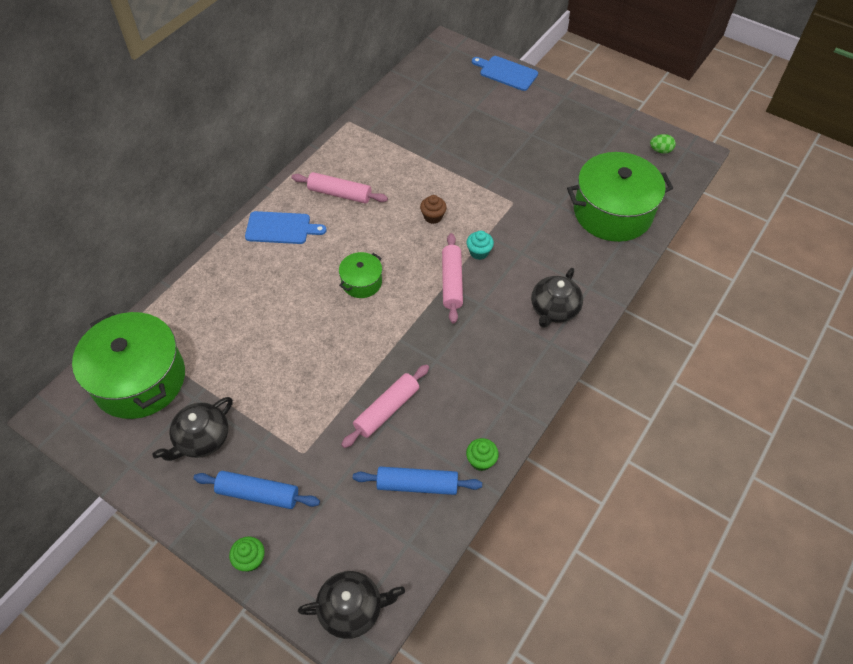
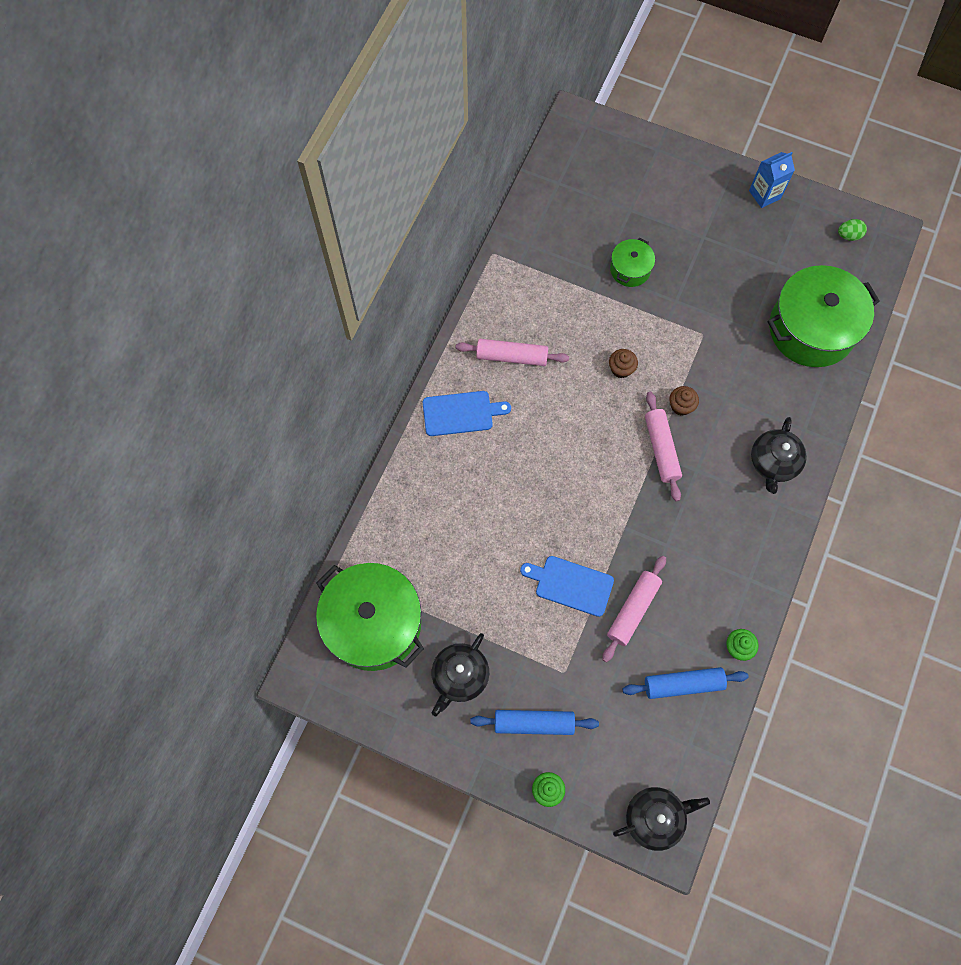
camera: 10 degrees left, 15 degrees up
green pot [339,252,382,298] -> green pot moved to [610,238,655,287]
turquoise cupcake [467,231,494,260] -> brown cupcake [670,386,699,416]
blue cutting board [472,56,538,91] -> blue cutting board moved to [520,556,614,617]
none -> blue carton [749,152,795,208]

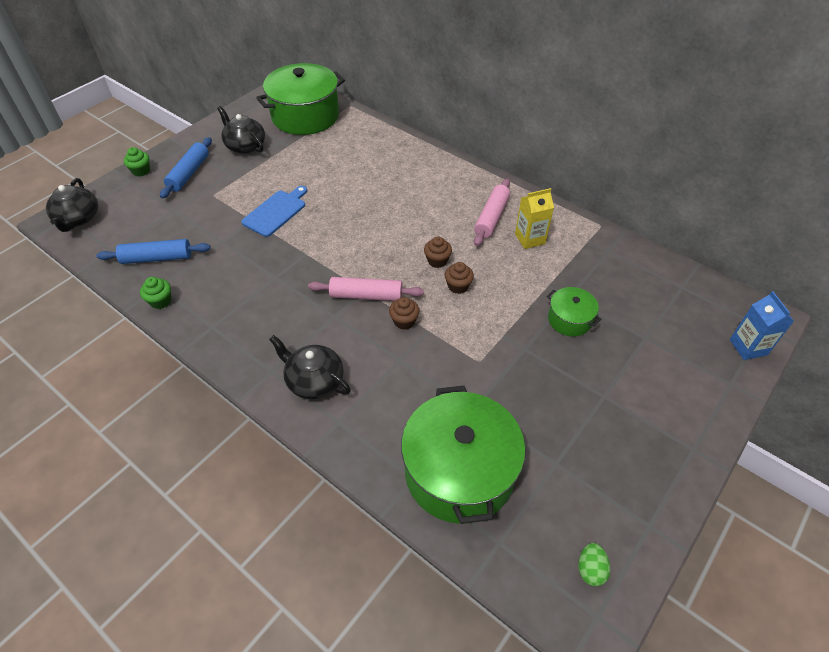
camera: 105 degrees right, 20 degrees down
blue cutting board [423,391,511,436] -> none
pink rolling pin [602,556,666,662] -> none
blue rolling pin [623,667,749,699] -> blue rolling pin turned 75 degrees clockwise [96,239,211,264]
blue carton [749,152,795,208] -> blue carton moved to [730,291,794,360]
none -> brown cupcake [424,237,452,268]
none -> yellow carton [515,188,554,249]

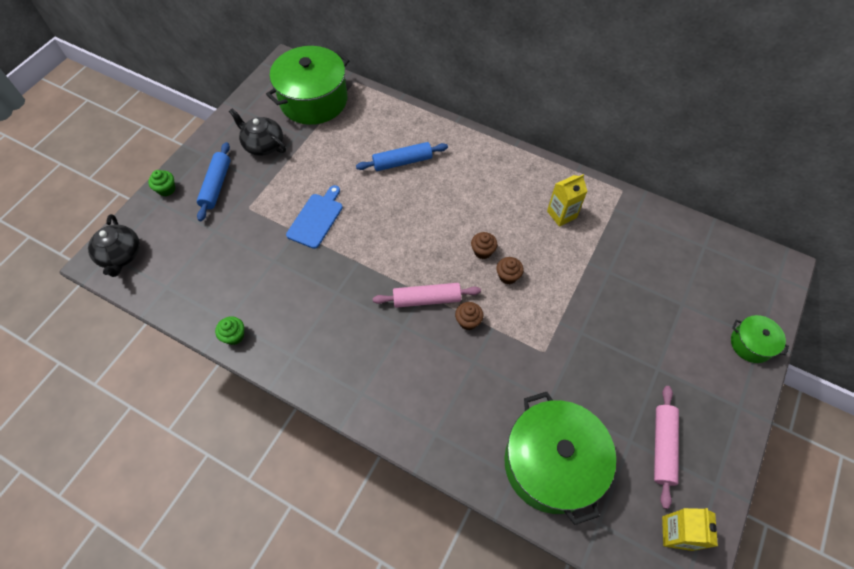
camera: 10 degrees left, 10 degrees up
blue rolling pin [96,239,211,264] -> blue rolling pin moved to [356,142,448,171]
black teapot [269,335,351,399] -> none
pink rolling pin [474,179,510,246] -> pink rolling pin moved to [654,386,679,509]
green pot [547,287,601,337] -> green pot moved to [731,315,789,363]
green egg [578,543,610,586] -> yellow carton [662,508,718,551]
blue carton [730,291,794,360] -> none

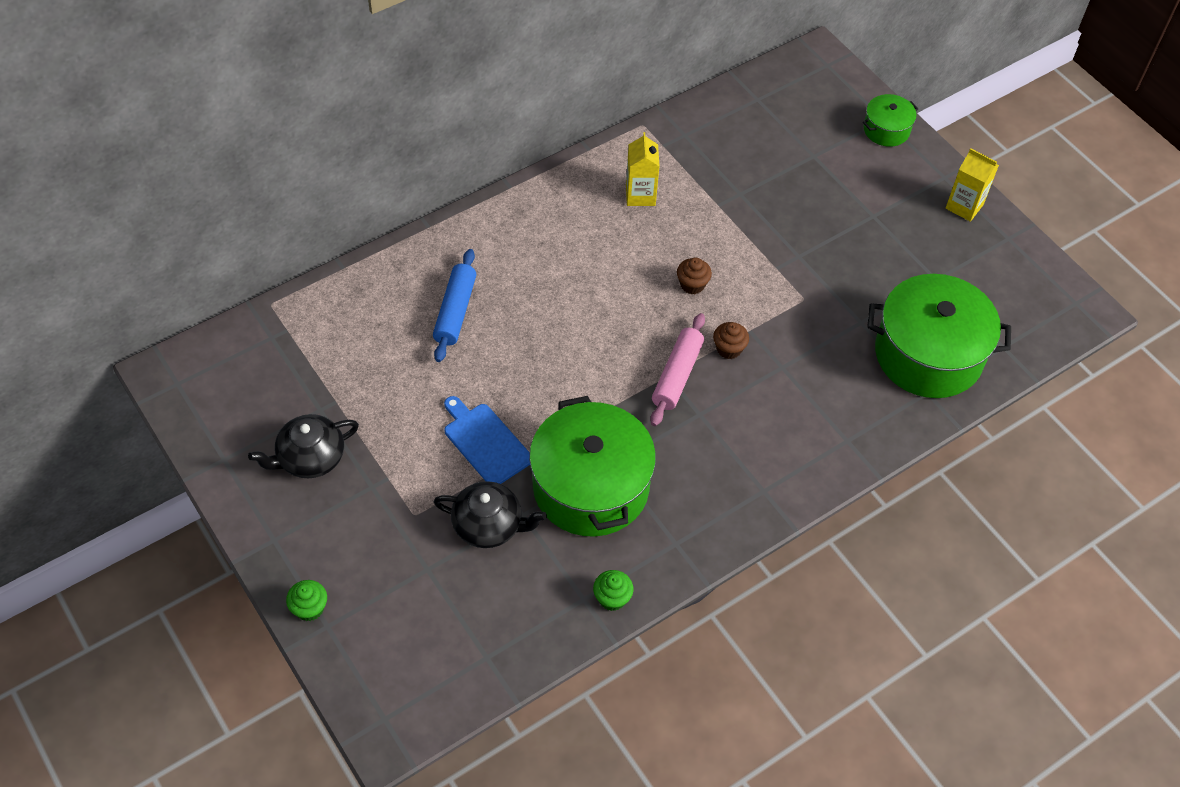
camera: 65 degrees left, 5 degrees down
black teapot [88,214,140,277] -> black teapot moved to [434,481,547,548]
blue rolling pin [197,142,230,221] -> none
green pot [266,46,350,125] -> green pot moved to [529,396,656,537]
brown cupcake [471,232,498,259] -> none
pink rolling pin [654,386,679,509] -> none
yellow carton [662,508,718,551] -> yellow carton moved to [946,148,999,222]

